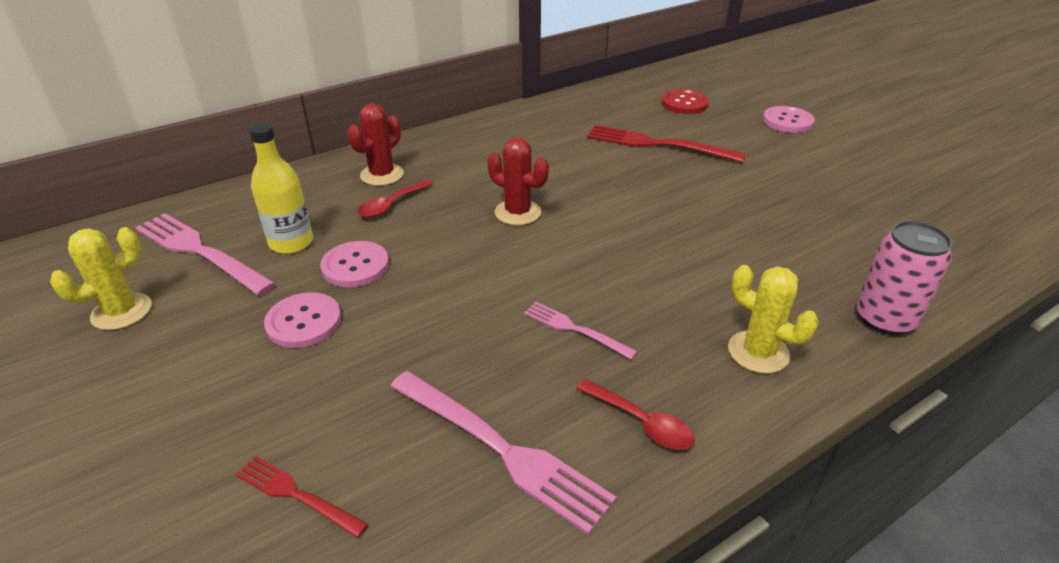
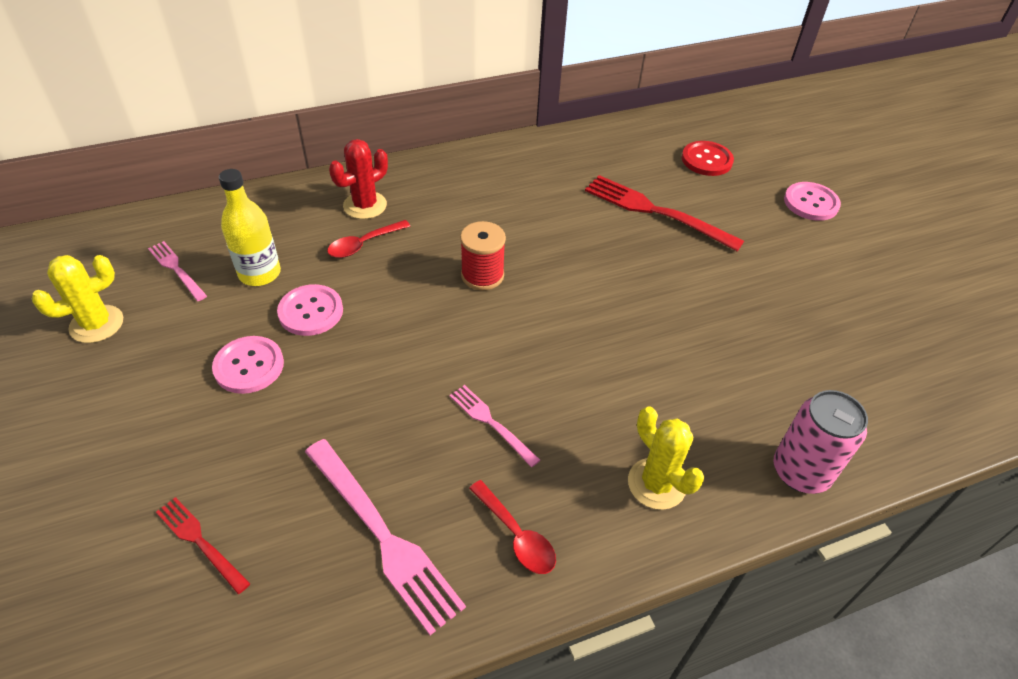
camera: 10 degrees right, 10 degrees up
pink fork [135,213,276,296] -> pink fork [148,241,207,301], size x0.55
red cactus [488,138,549,225] -> red spool [460,221,506,290]

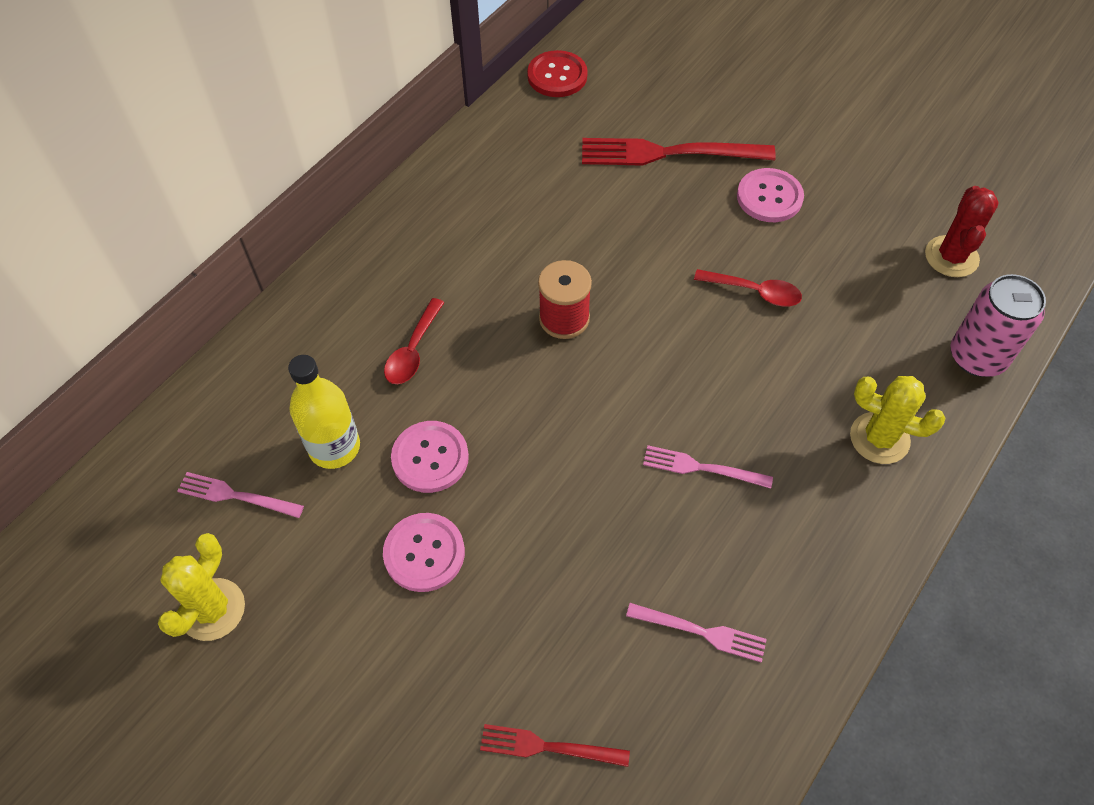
camera: 30 degrees left, 10 degrees up
pink fork [305,439,466,635] -> pink fork [626,603,767,663], size x0.55
red cactus [329,139,388,219] -> red cactus moved to [925,186,998,277]
red spoon [469,480,556,574] -> red spoon moved to [694,269,802,307]
red button [682,141,734,176] -> red button moved to [527,50,588,97]
pink button [784,182,841,221] -> pink button moved to [737,168,804,222]

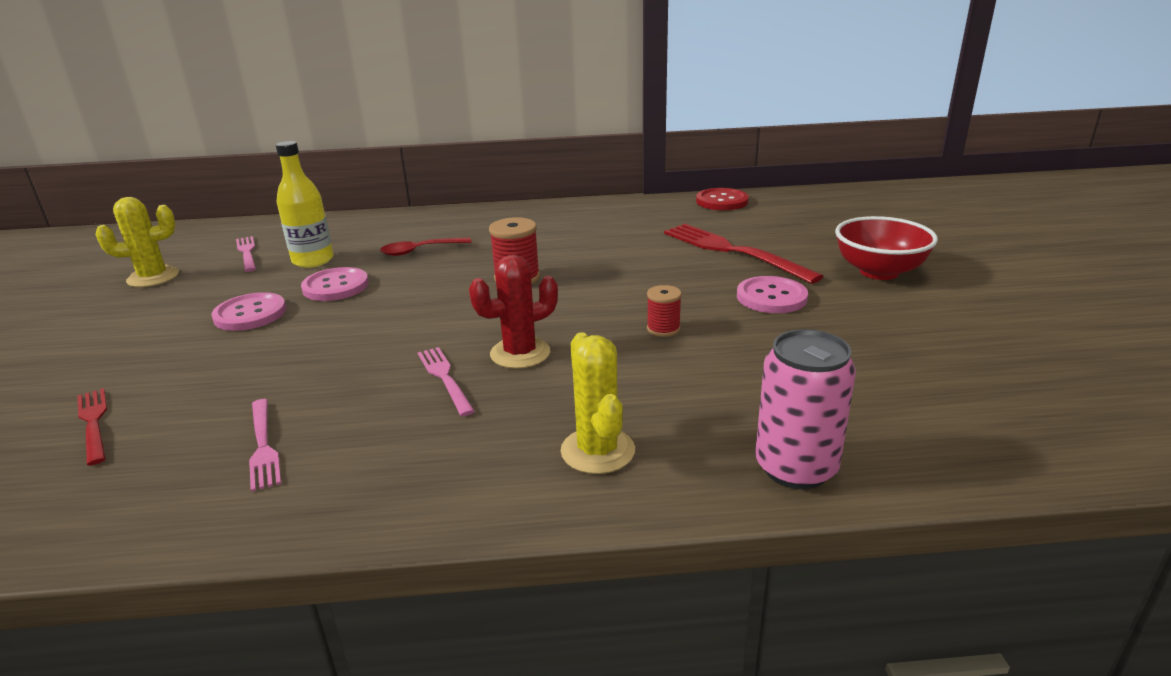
camera: 50 degrees right, 30 degrees down
red spoon [694,269,802,307] -> red spool [647,285,681,337]
red cactus [925,186,998,277] -> red cactus moved to [469,255,558,369]
none -> red bowl [835,216,938,280]

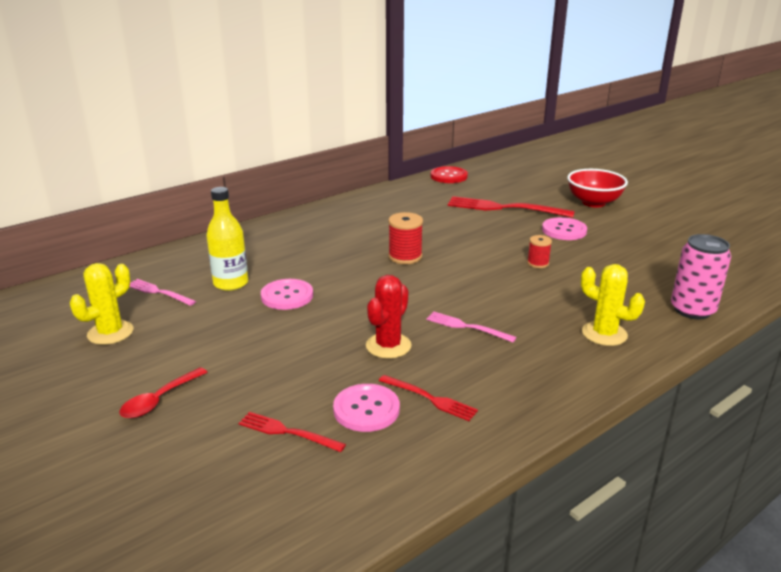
camera: 35 degrees left, 0 degrees up
pink button [211,292,286,331] -> pink button moved to [333,384,400,432]
pink fork [249,399,281,492] -> red fork [379,375,478,421]
red spoon [380,238,471,256] -> red spoon moved to [120,367,208,418]
red cactus [469,255,558,369] -> red cactus moved to [366,275,412,359]

